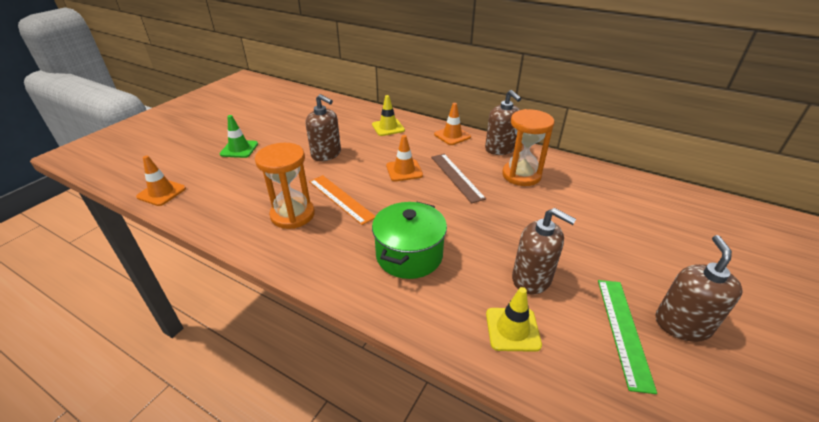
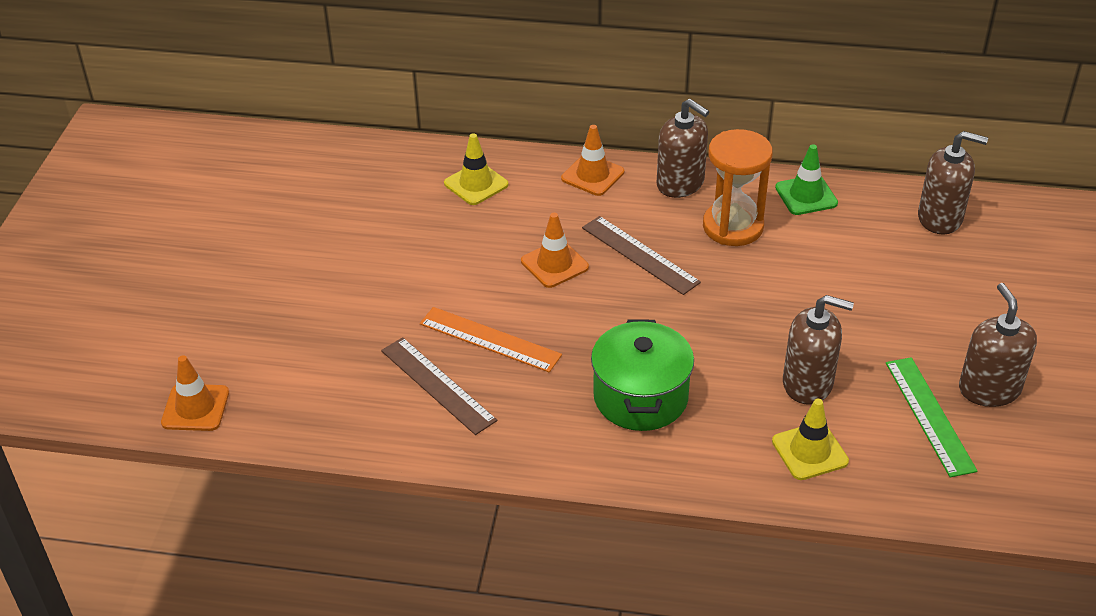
camera: 20 degrees left, 5 degrees up
green traffic cone [220,115,258,158] -> green traffic cone moved to [775,144,838,215]
orange hourglass [255,143,315,229] -> brown ruler [381,337,497,435]
brown soap dispenser [305,94,341,162] -> brown soap dispenser moved to [918,131,988,235]

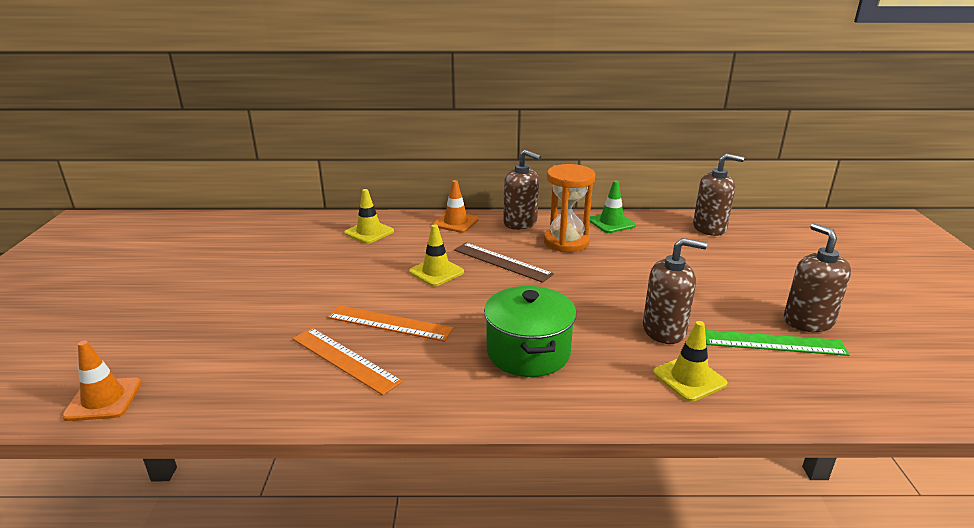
camera: 10 degrees left, 15 degrees down
brown ruler [381,337,497,435] -> orange ruler [292,328,403,395]
orange traffic cone [521,213,589,288] -> yellow traffic cone [409,224,464,286]
green ruler [886,357,978,477] -> green ruler turned 60 degrees counterclockwise [705,330,850,356]

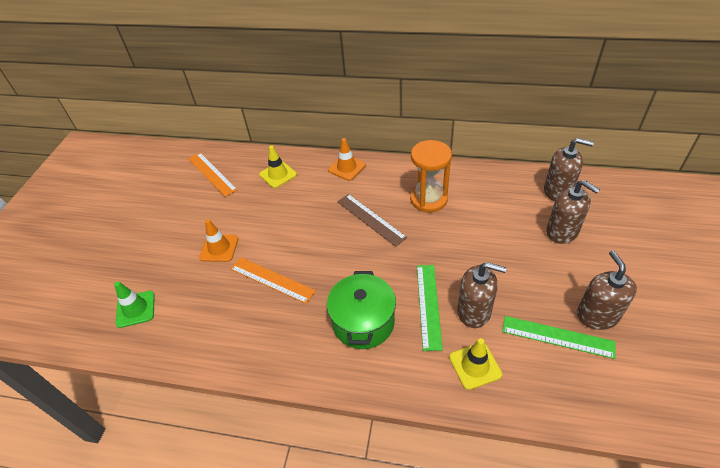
camera: 15 degrees right, 20 degrees up
orange traffic cone [62,340,142,421] -> orange traffic cone moved to [199,219,238,262]
orange ruler [292,328,403,395] -> orange ruler moved to [188,153,237,197]
yellow traffic cone [409,224,464,286] -> none
brown soap dispenser [503,150,541,230] -> brown soap dispenser moved to [546,180,600,244]
green traffic cone [590,180,636,233] -> green traffic cone moved to [114,282,155,328]
none -> green ruler [417,265,443,351]

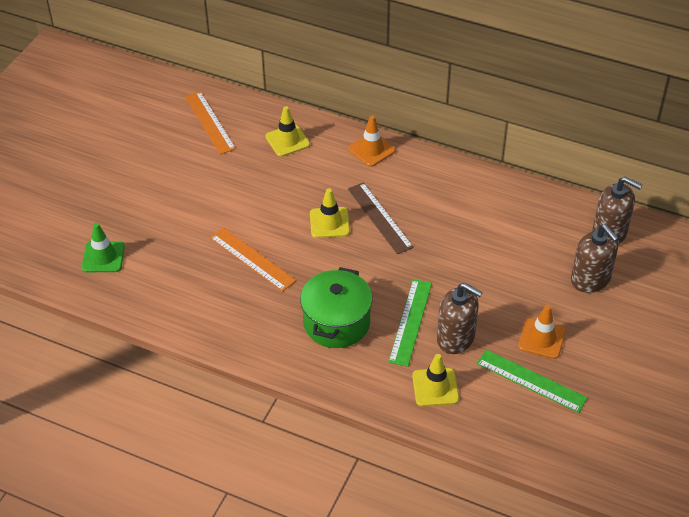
camera: 10 degrees right, 0 degrees up
orange traffic cone [199,219,238,262] -> orange traffic cone moved to [518,305,566,359]
orange hourglass [410,140,452,213] -> none
brown soap dispenser [577,250,637,330] -> none
none -> yellow traffic cone [310,188,350,238]

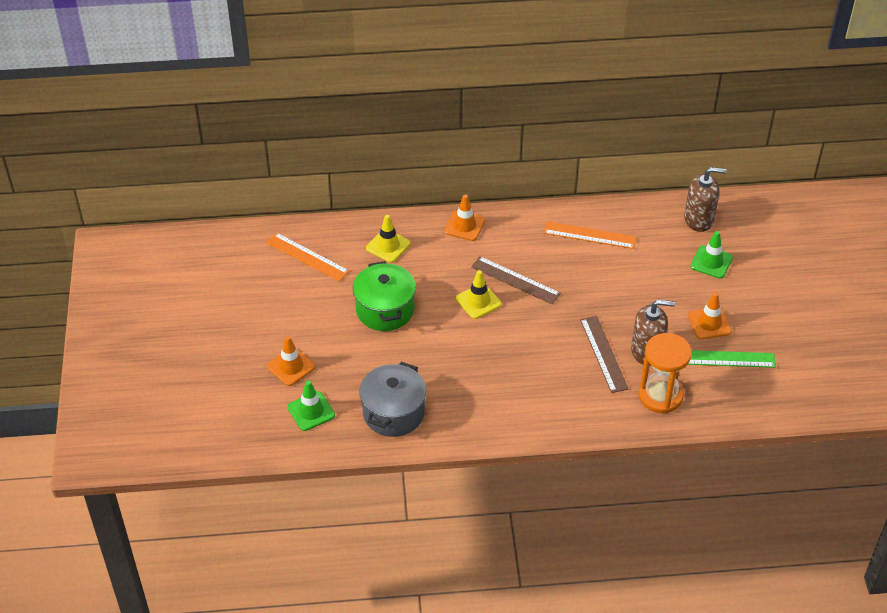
camera: 30 degrees left, 0 degrees up
orange ruler [210,227,296,292] -> orange ruler moved to [543,221,637,249]
green pot [300,267,373,348] -> green pot moved to [353,261,416,331]
green ruler [388,279,432,367] -> brown ruler [580,316,629,393]
yellow traffic cone [412,354,459,407] -> orange hourglass [638,333,692,413]
brown soap dispenser [571,224,619,293] -> green traffic cone [690,231,733,278]
none -> orange traffic cone [267,336,315,386]
none -> grey pot [359,362,426,437]

